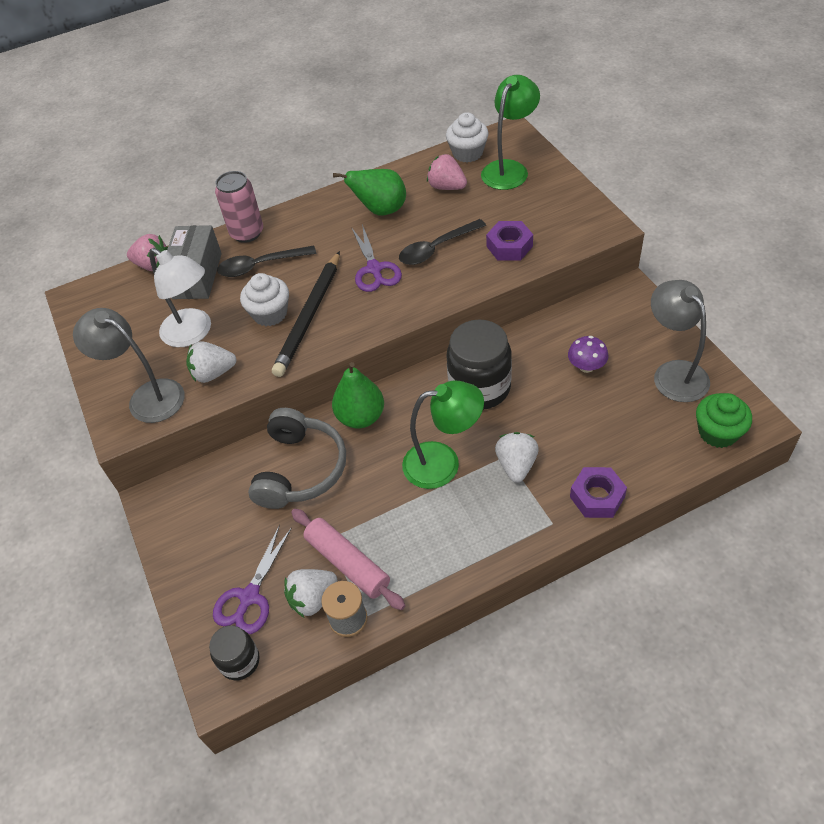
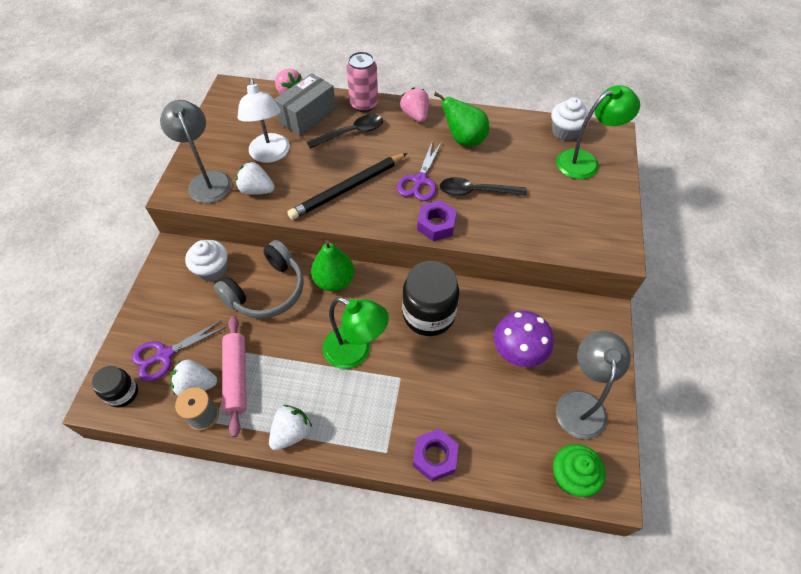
camera: 30 degrees right, 5 degrees up
black spoon [217,246,316,277] -> black spoon turned 135 degrees clockwise [307,114,383,148]
white cupcake [240,273,289,326] -> white cupcake moved to [185,240,228,282]
pink strawberry [427,154,467,190] -> pink strawberry moved to [400,87,429,122]
purple nut [486,221,533,260] -> purple nut moved to [417,200,457,241]
white strawberry [495,432,539,483] -> white strawberry moved to [269,405,312,450]
purple mushroom [568,336,608,373] -> purple mushroom [494,311,554,367], size x1.63

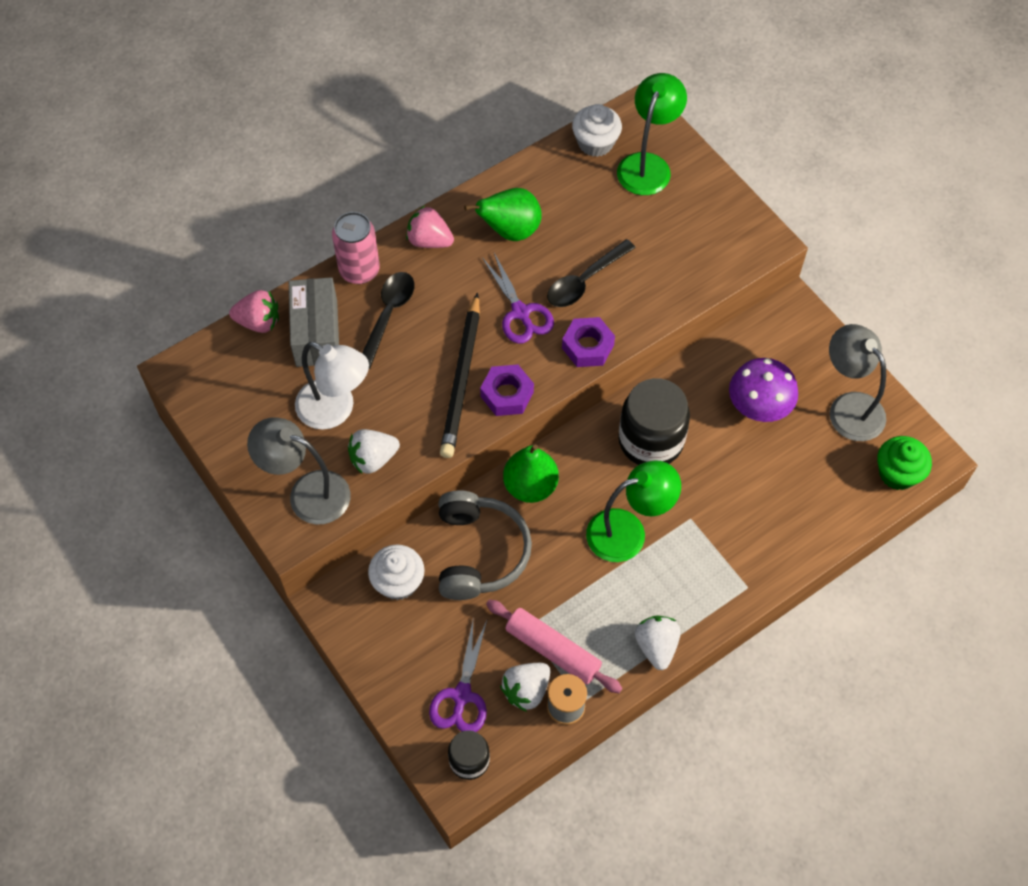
camera: 45 degrees left, 5 degrees up
purple nut [413,429,459,482] -> purple nut moved to [480,365,534,416]

